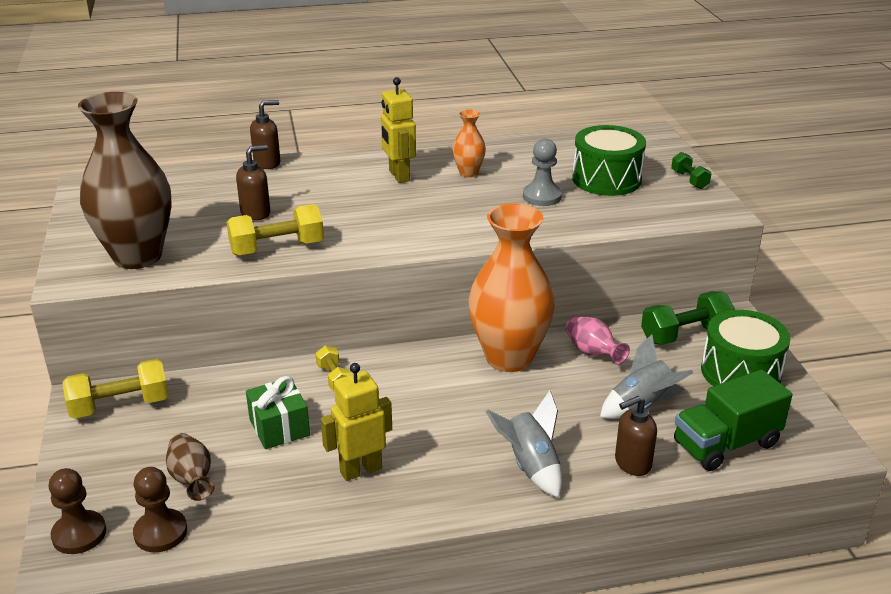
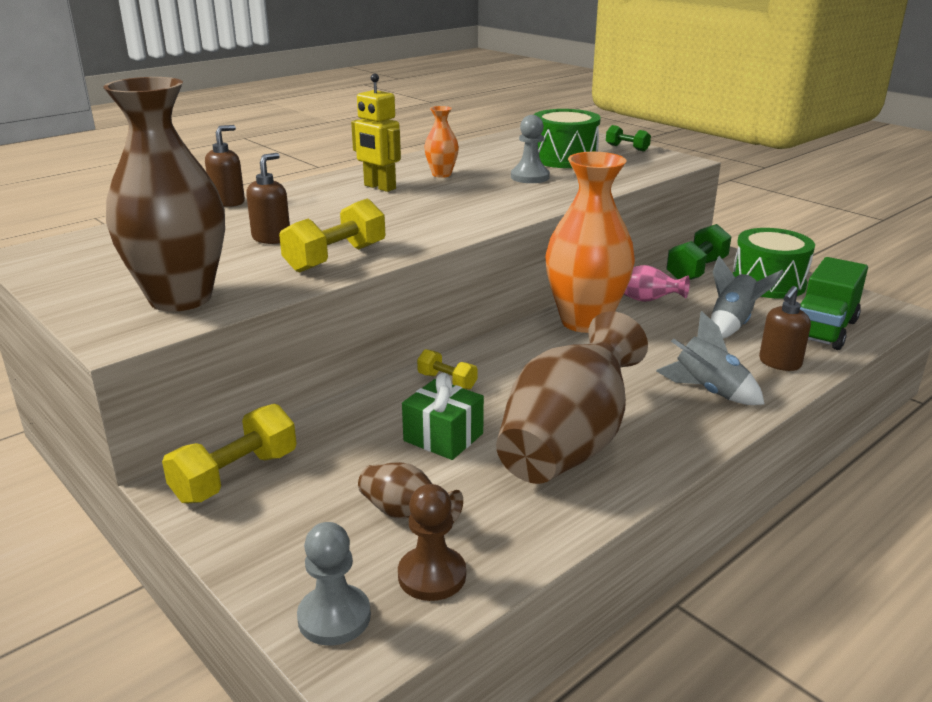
camera: 30 degrees left, 5 degrees down
brown pawn [49,468,106,554] -> grey pawn [297,522,371,645]
yellow robot [321,363,392,481] -> brown vase [496,311,648,484]

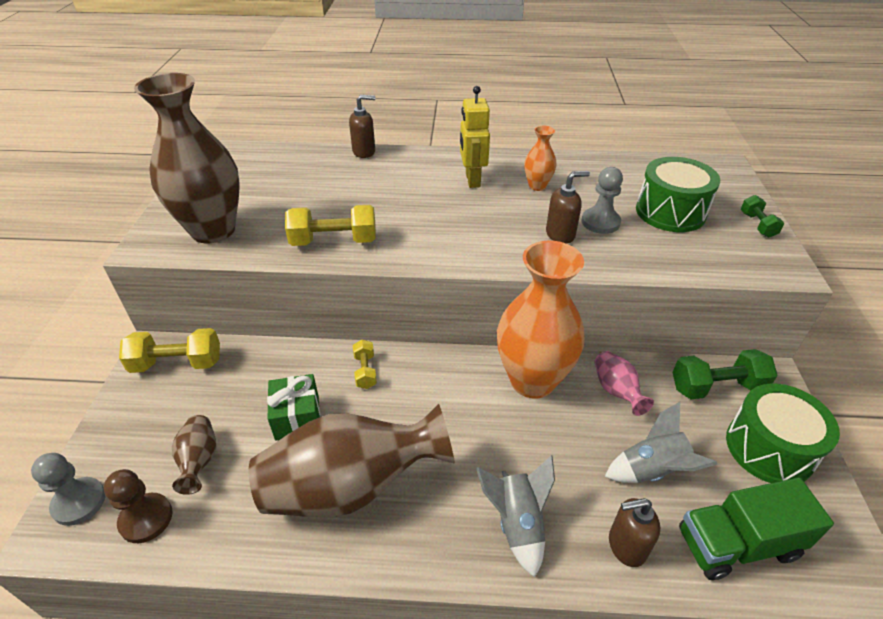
camera: 45 degrees right, 15 degrees up
brown soap dispenser [246,153,290,244] -> brown soap dispenser moved to [546,171,590,244]

